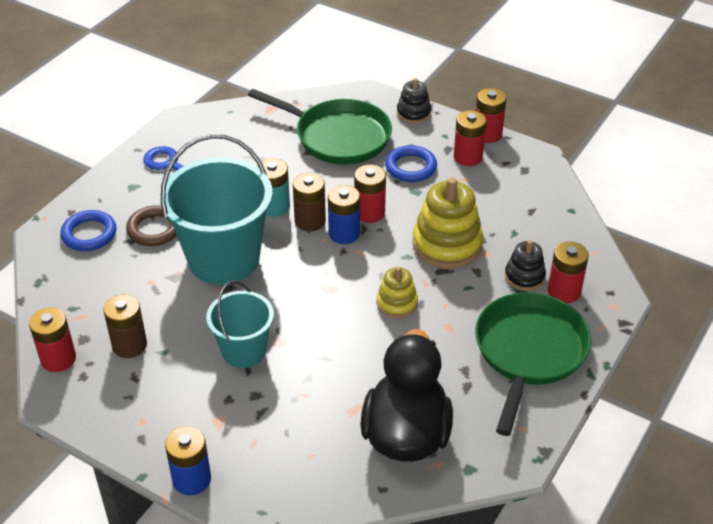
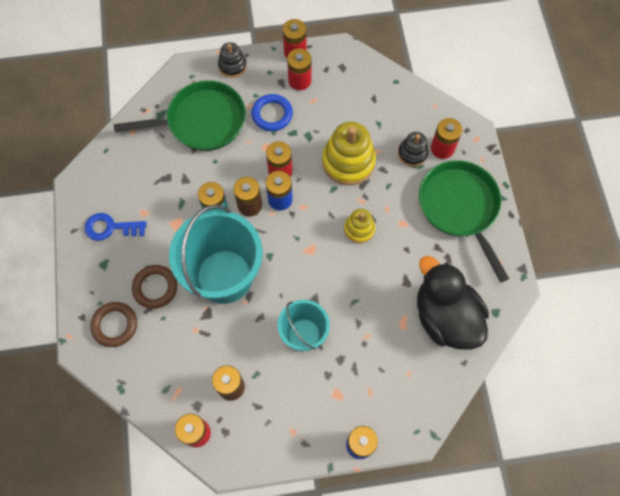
camera: 40 degrees left, 25 degrees up
blue ring [61,210,116,251] -> brown ring [90,302,137,347]

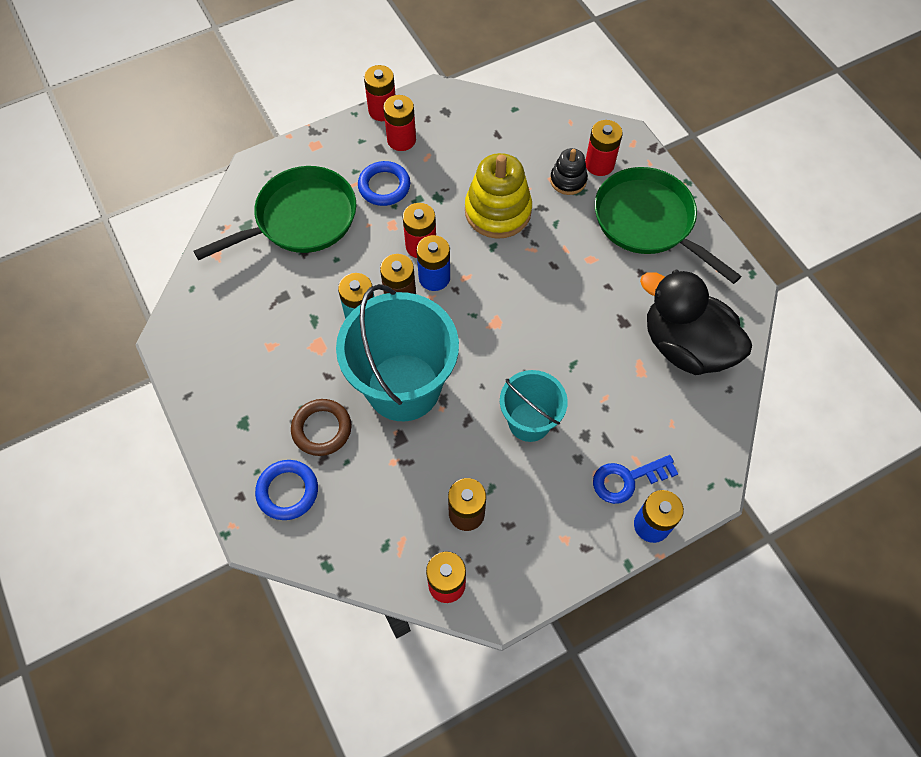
camera: 20 degrees left, 5 degrees down
blue key [84,213,147,241] -> blue key moved to [593,455,678,504]
brown ring [90,302,137,347] -> blue ring [255,460,318,520]
black stacking toy [218,42,247,78] -> none
yellow stacking toy [344,209,375,243] -> none

